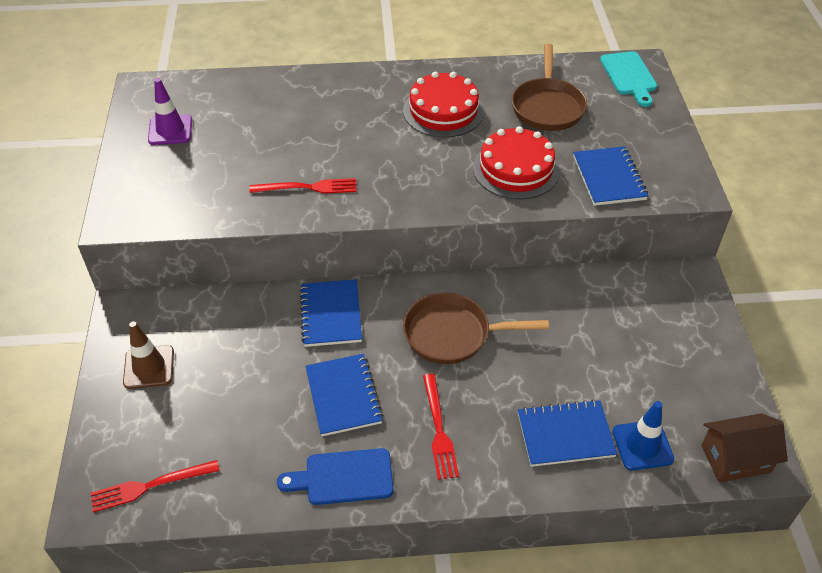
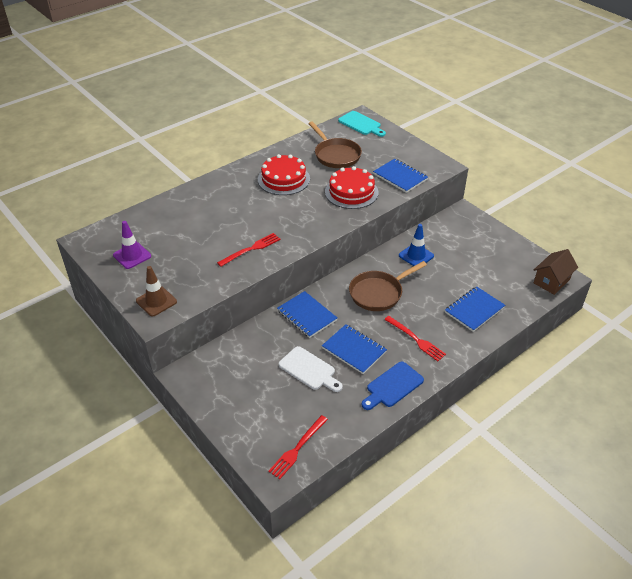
camera: 35 degrees left, 5 degrees down
brown traffic cone [123,321,174,389] -> brown traffic cone moved to [136,266,177,317]
blue traffic cone [612,401,674,470] -> blue traffic cone moved to [399,224,434,266]
none -> white cutting board [279,346,343,392]

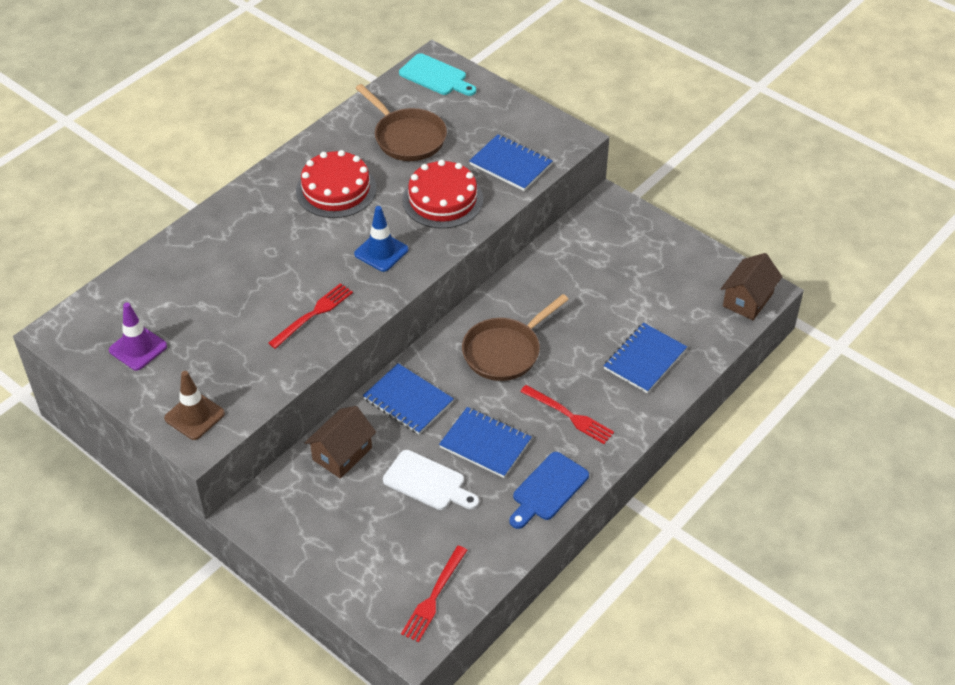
camera: 10 degrees left, 5 degrees up
blue traffic cone [399,224,434,266] -> blue traffic cone moved to [354,206,408,272]
none -> brown house [304,406,376,479]

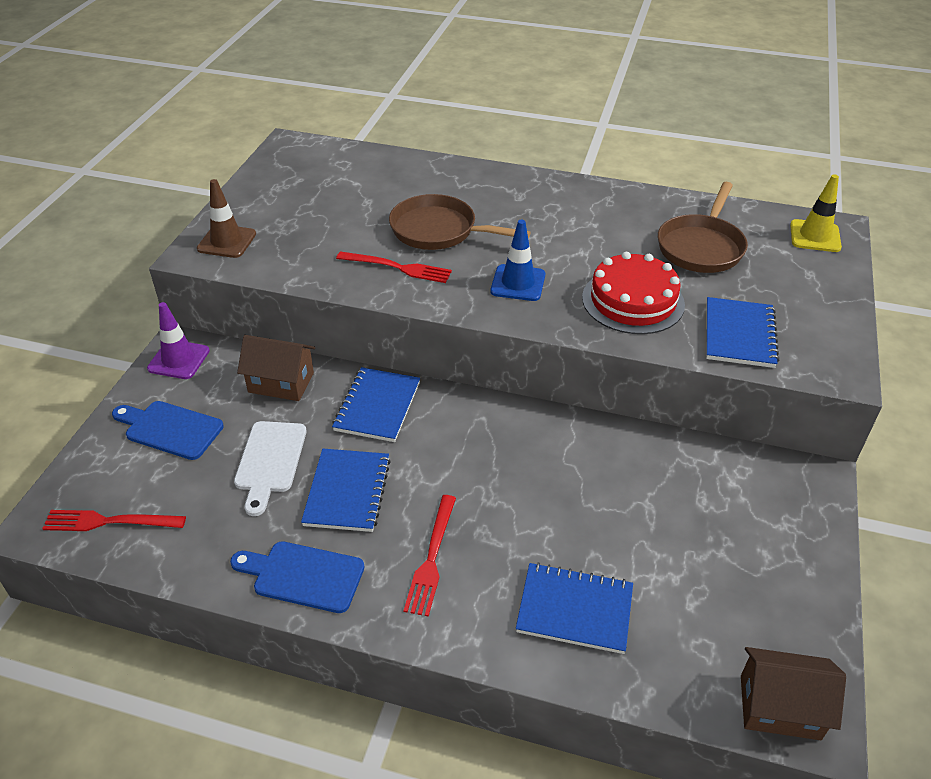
camera: 65 degrees right, 5 degrees down
purple traffic cone [109,303,167,371] -> purple traffic cone moved to [147,302,210,379]
red cake [296,150,377,218] -> none
turquoise cutting board [399,53,476,96] -> yellow traffic cone [790,174,842,252]
brown pan [462,294,569,381] -> brown pan moved to [389,194,531,250]
none -> blue cutting board [112,401,224,460]

